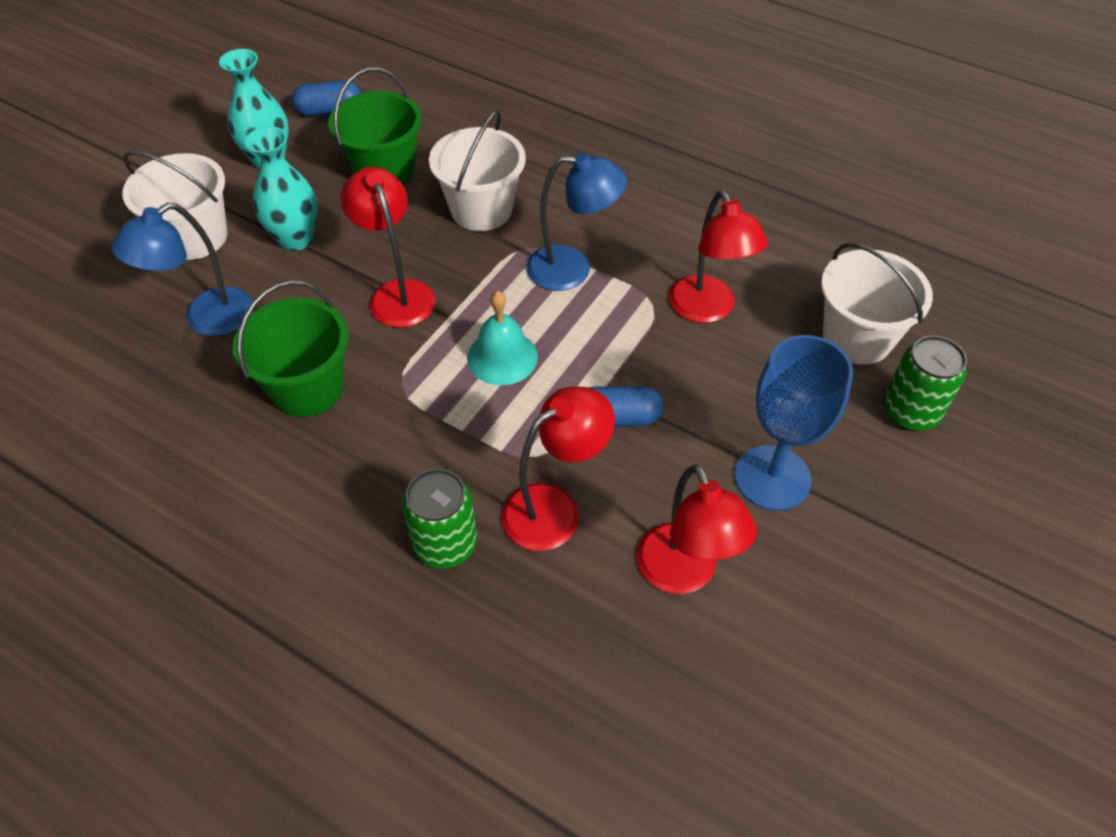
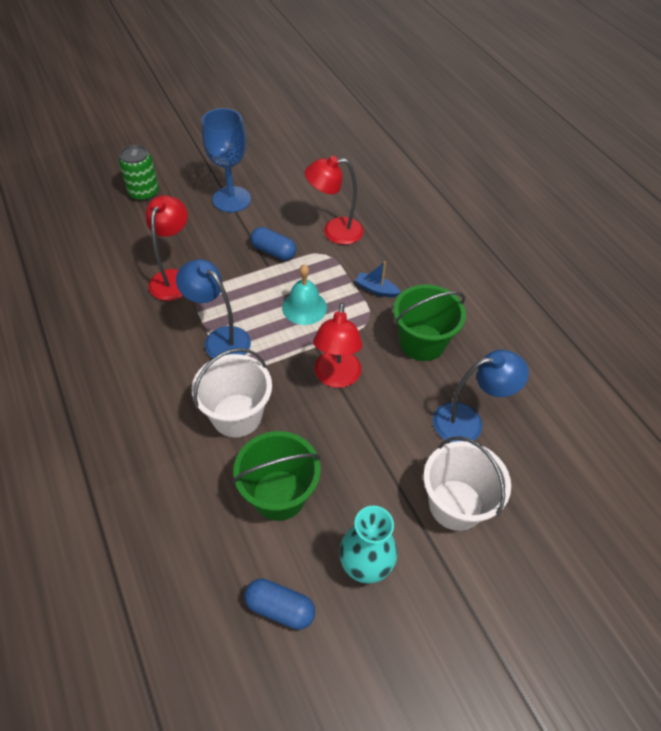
camera: 150 degrees left, 0 degrees up
turquoise vase [245,126,318,251] -> none
green can [403,469,477,569] -> none
red lamp [637,464,757,594] -> none
white bucket [821,243,933,365] -> none
none -> blue boat [355,261,401,297]

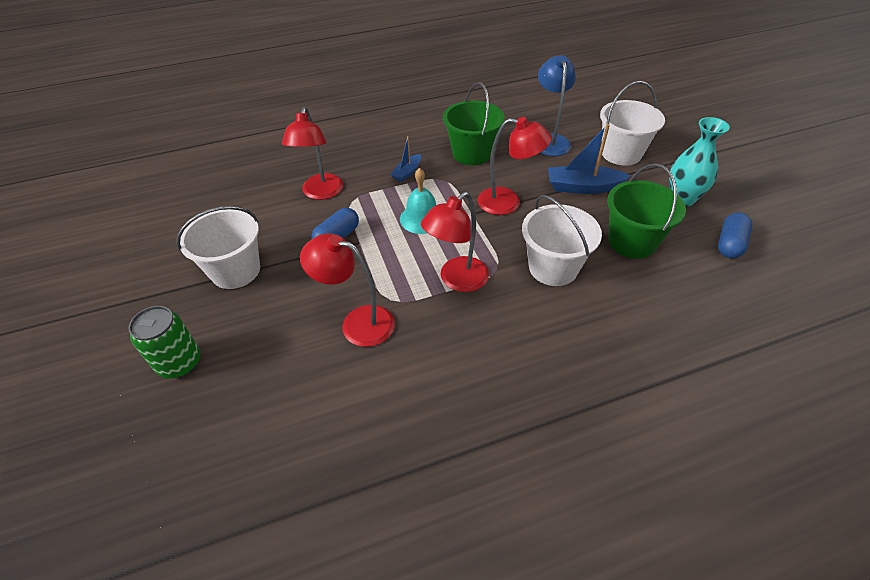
camera: 80 degrees left, 5 degrees down
blue lamp [176,259,251,358] -> red lamp [421,192,489,292]
blue goblet [202,108,251,212] -> white bucket [176,206,260,289]
none -> blue boat [548,124,631,194]

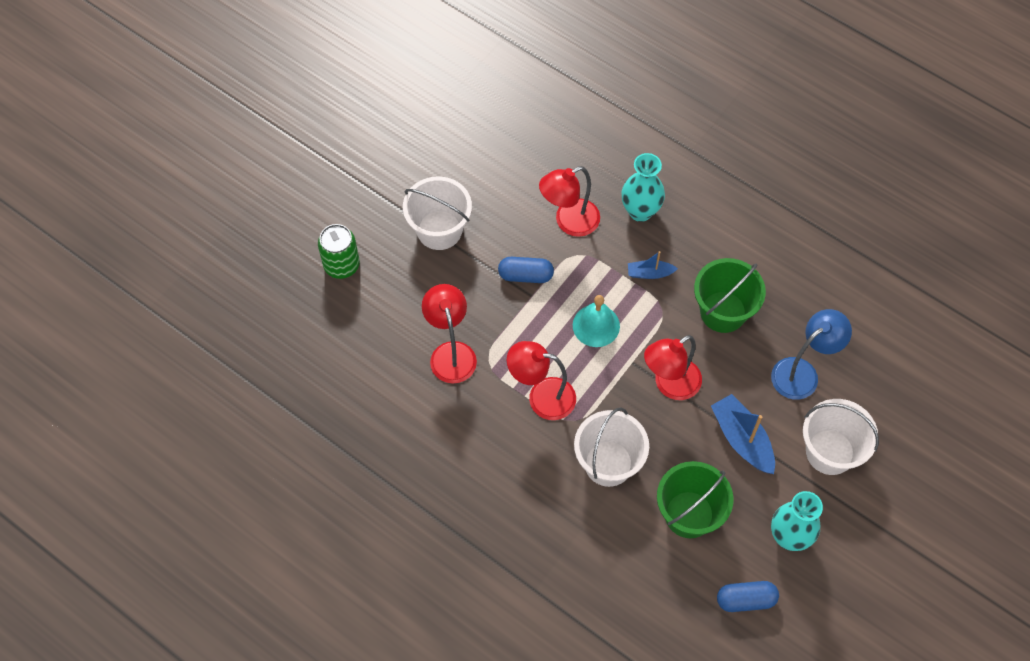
camera: 55 degrees right, 15 degrees up
red lamp [478,117,552,215] -> red lamp turned 75 degrees clockwise [644,335,702,400]
none -> turquoise vase [621,153,665,222]

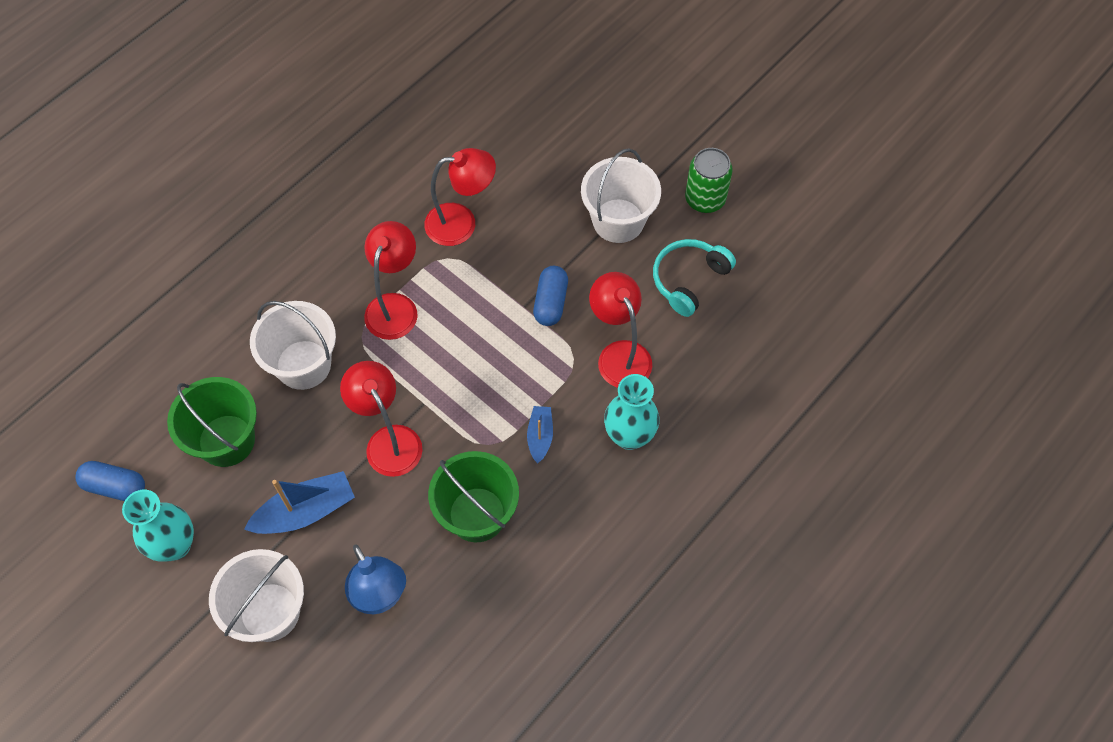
camera: 95 degrees right, 0 degrees up
green can [318,224,360,279] -> green can moved to [685,148,733,213]
turquoise bell [573,295,620,347] -> none
blue capsule [717,581,779,612] -> blue capsule turned 75 degrees counterclockwise [75,461,145,501]
none -> turquoise headphones [653,239,736,317]

